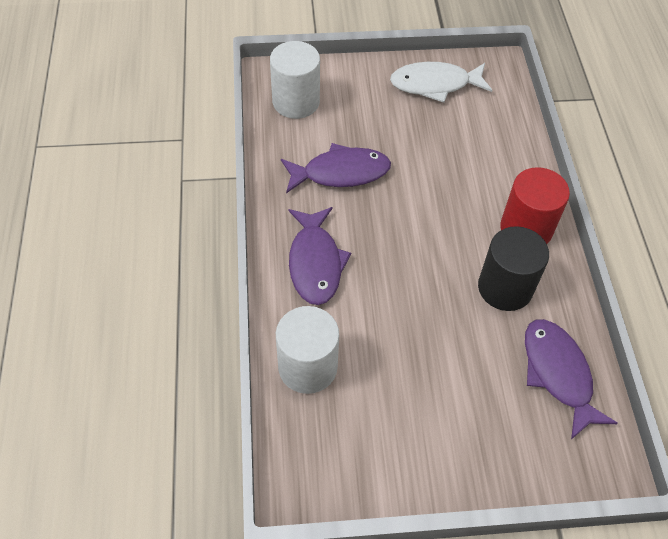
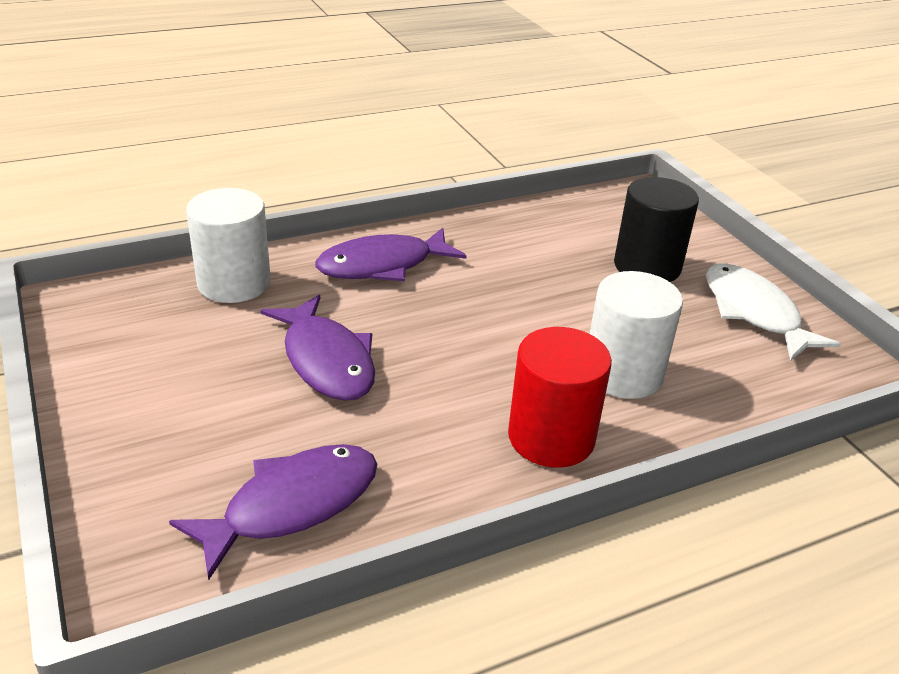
camera: 70 degrees right, 20 degrees down
white cylinder [270,41,320,119] -> white cylinder moved to [590,271,683,399]
purple fish [281,143,391,193] -> purple fish moved to [261,295,375,401]
black cylinder [478,226,549,311] -> black cylinder moved to [614,177,699,282]

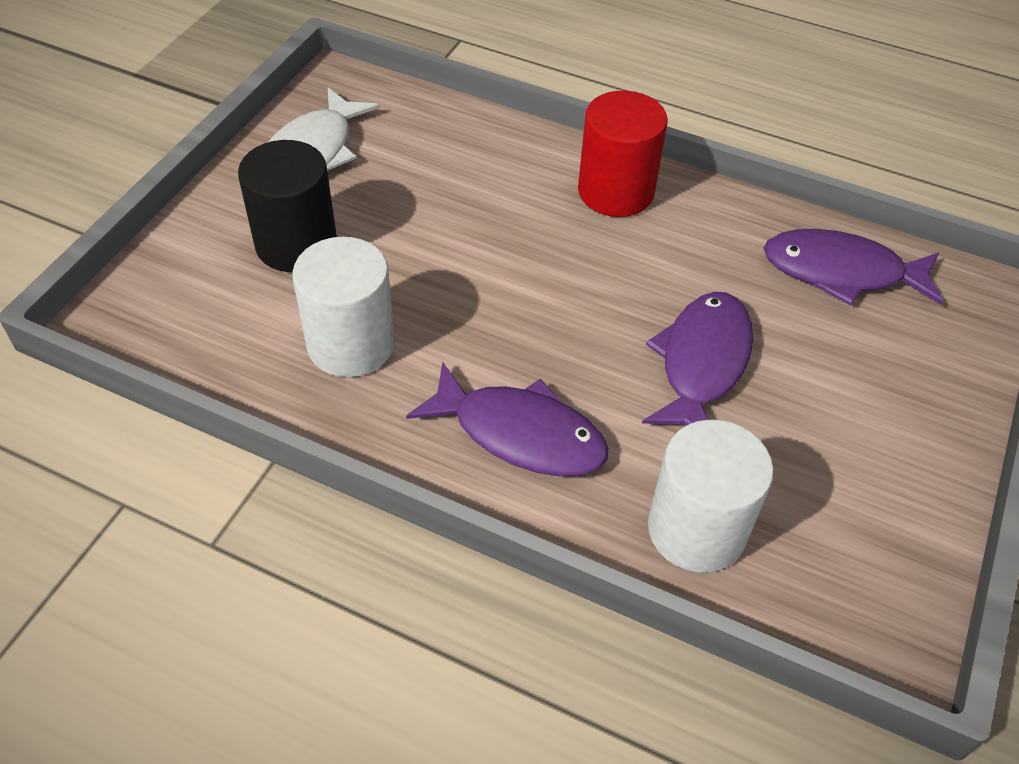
camera: 130 degrees left, 15 degrees up
white cylinder [590,271,683,399] -> white cylinder moved to [292,237,395,377]

